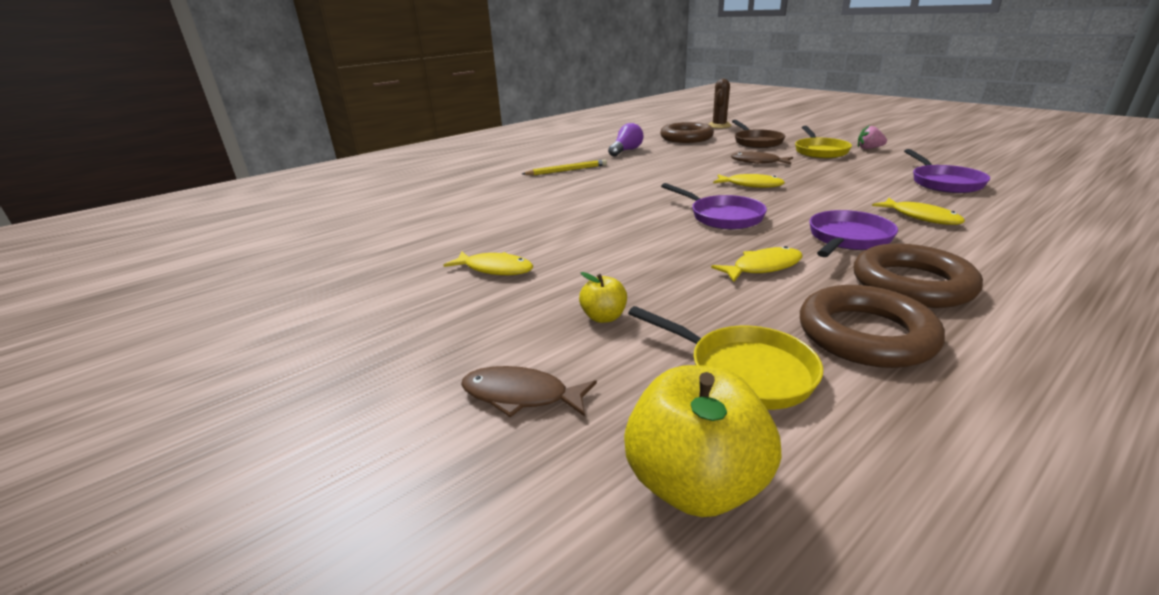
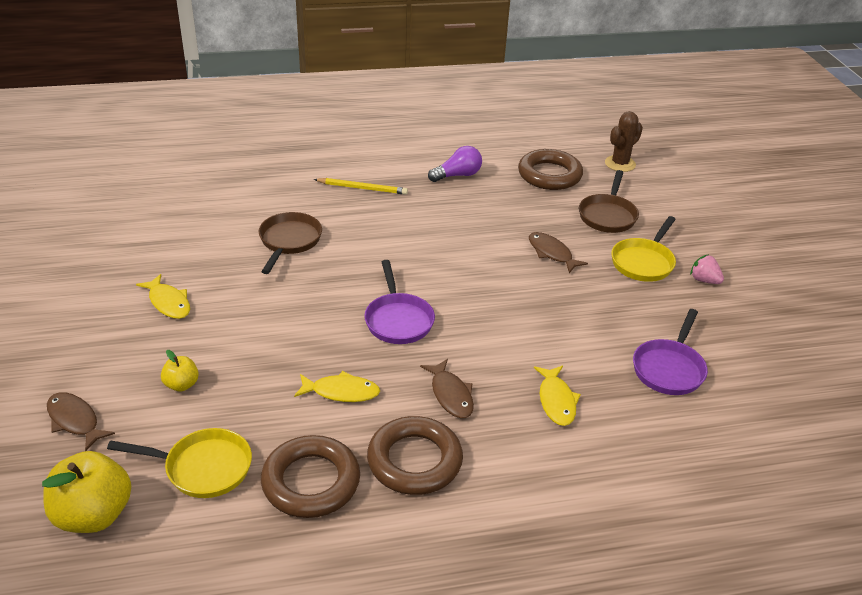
camera: 25 degrees right, 10 degrees up
yellow pan [628,306,823,410] -> yellow pan turned 60 degrees counterclockwise [107,428,252,498]
yellow fish [713,174,785,188] -> none
purple pan [809,210,898,257] -> brown fish [420,359,474,418]
none -> brown pan [259,212,322,274]

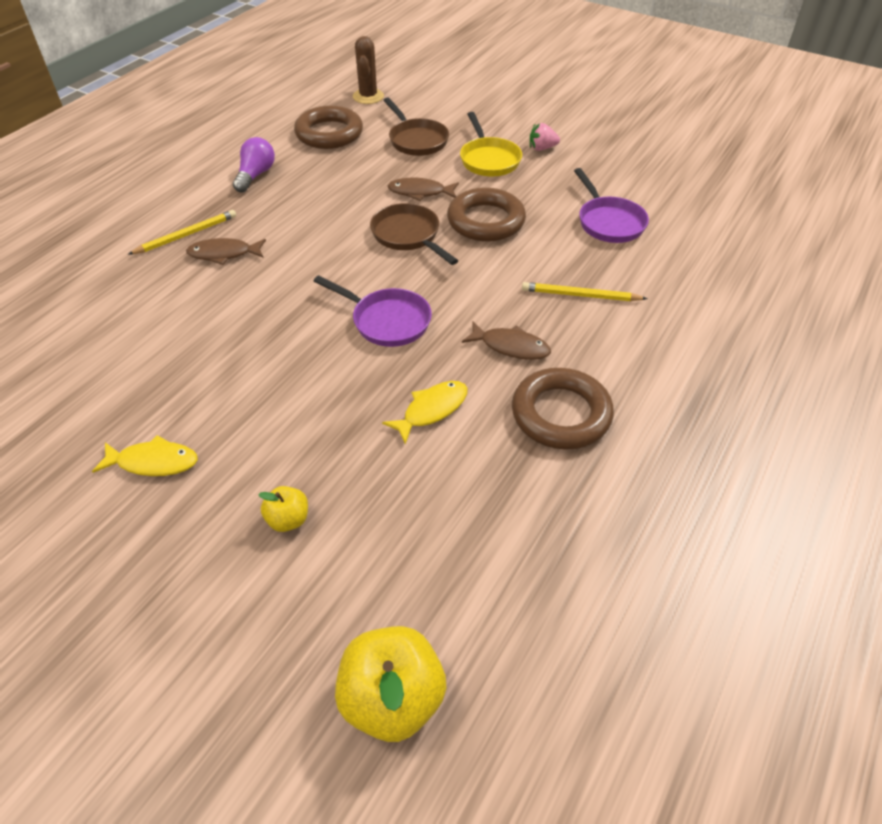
camera: 45 degrees left, 10 degrees up
brown fish [47,392,115,451] -> brown fish moved to [186,238,266,265]
yellow pan [107,428,252,498] -> none
brown pan [259,212,322,274] -> brown pan moved to [370,203,458,265]
brown ring [261,435,360,518] -> brown ring moved to [447,188,526,242]
yellow fish [534,366,581,426] -> yellow pencil [522,282,648,301]

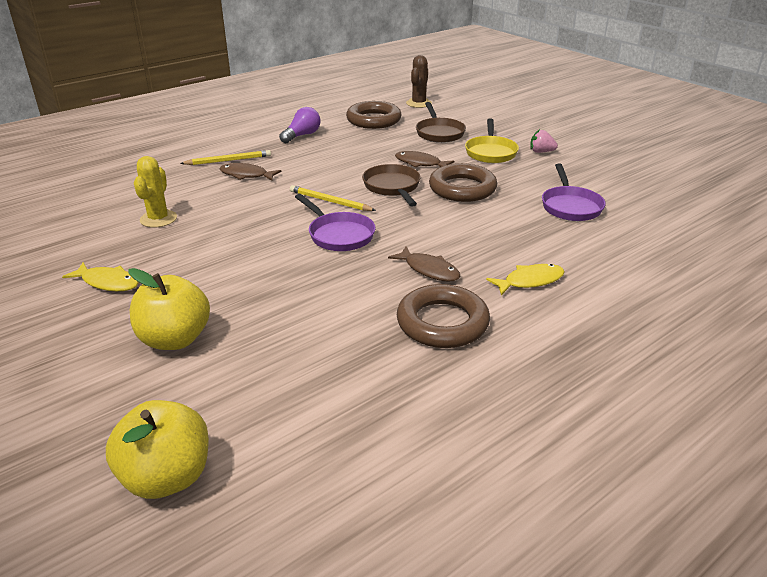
camera: 20 degrees right, 15 degrees down
yellow apple [258,486,308,532] -> yellow apple [128,268,210,350], size x1.94
yellow fish [382,381,467,444] -> yellow fish moved to [486,264,565,295]
yellow pencil [522,282,648,301] -> yellow pencil moved to [290,185,376,211]
none -> yellow cactus [134,156,177,228]

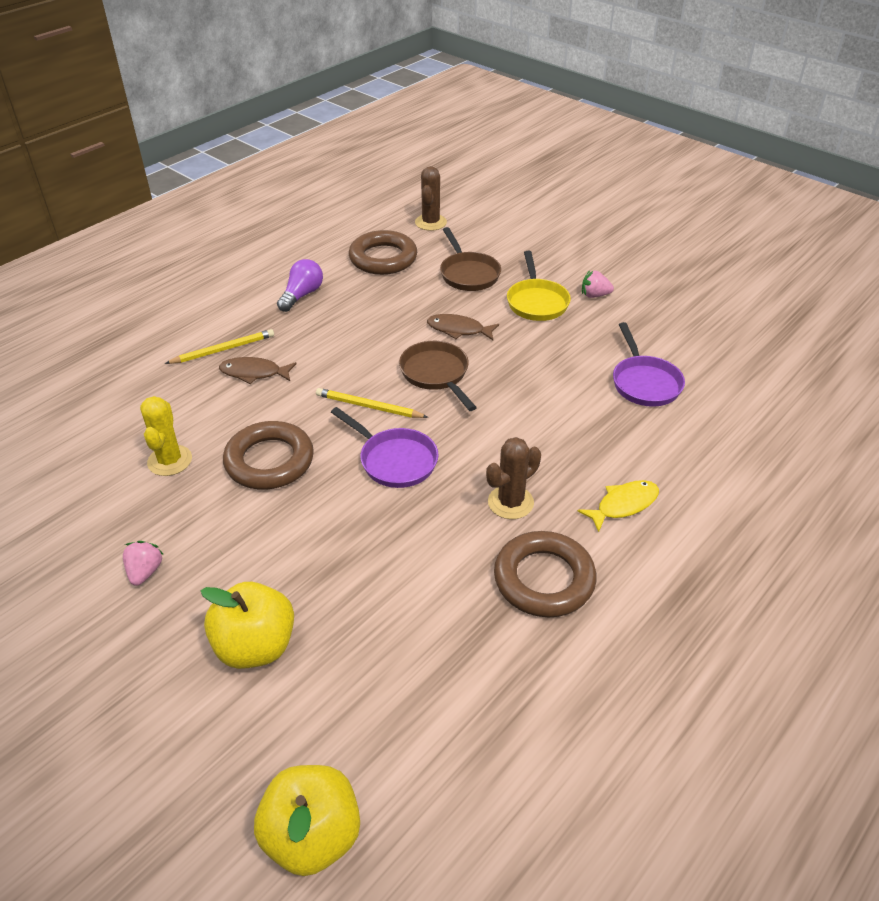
camera: 10 degrees left, 10 degrees up
yellow fish [62,262,139,291] -> pink strawberry [123,541,164,586]
brown fish [388,246,460,281] -> brown cactus [486,437,541,519]
brown ring [429,163,497,202] -> brown ring moved to [223,421,314,490]

